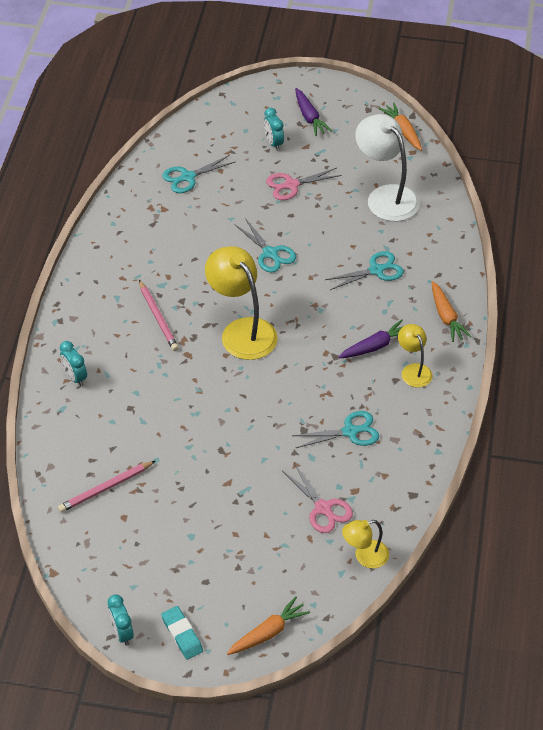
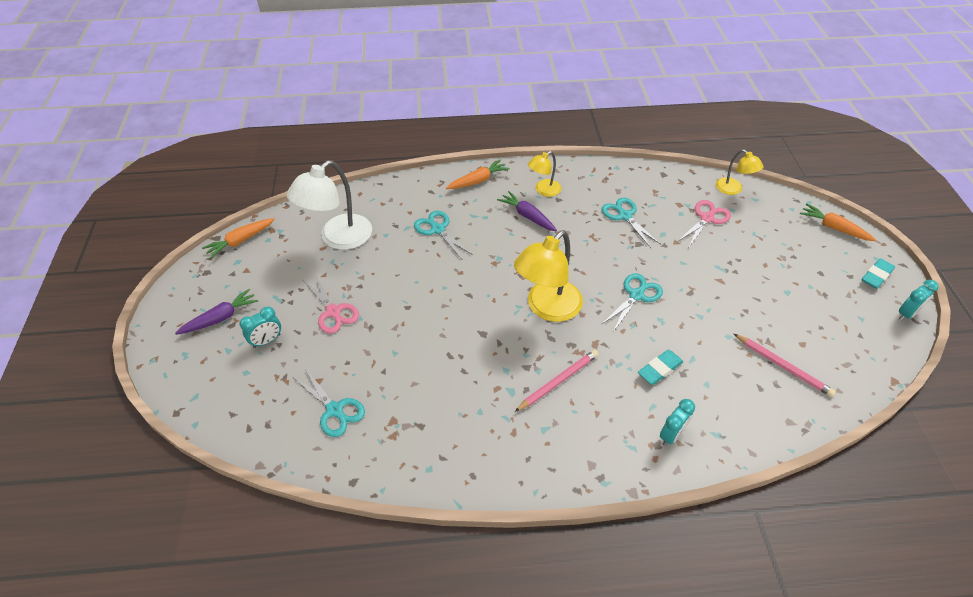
camera: 105 degrees left, 0 degrees up
turquoise scissors [235,218,296,273] -> turquoise scissors moved to [602,273,663,332]
none -> turquoise eraser [638,350,683,385]

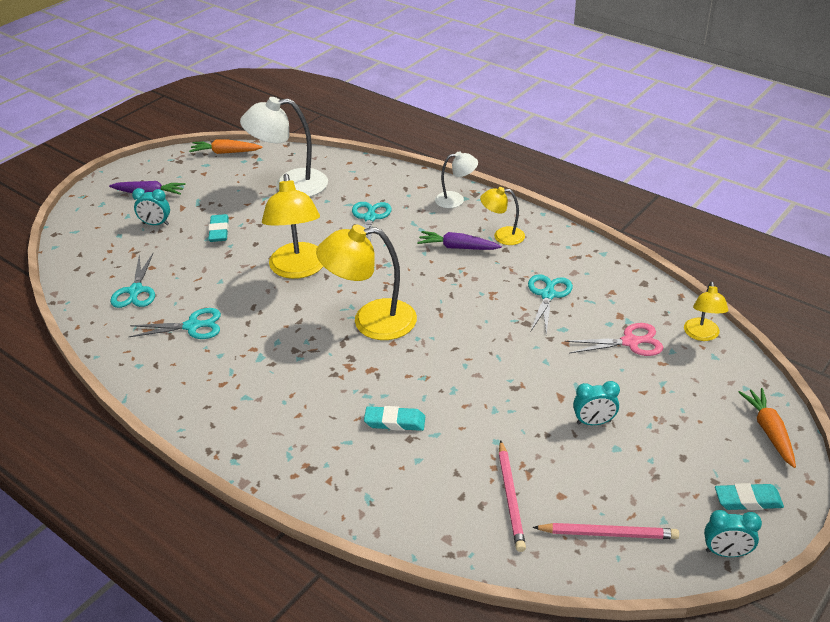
camera: 45 degrees right, 10 degrees down
pink scissors [303,275,359,334] -> turquoise eraser [208,214,229,242]
orange carrot [446,159,509,189] -> white lamp [435,151,478,208]
purple carrot [497,191,557,231] -> purple carrot turned 75 degrees counterclockwise [417,231,502,250]
pink pencil [515,350,599,412] -> pink pencil moved to [532,523,679,539]
turquoise scissors [602,273,663,332] -> turquoise scissors moved to [129,308,221,339]
turquoise clock [660,399,695,446] -> turquoise clock moved to [573,381,620,425]
none -> yellow lamp [262,174,324,279]

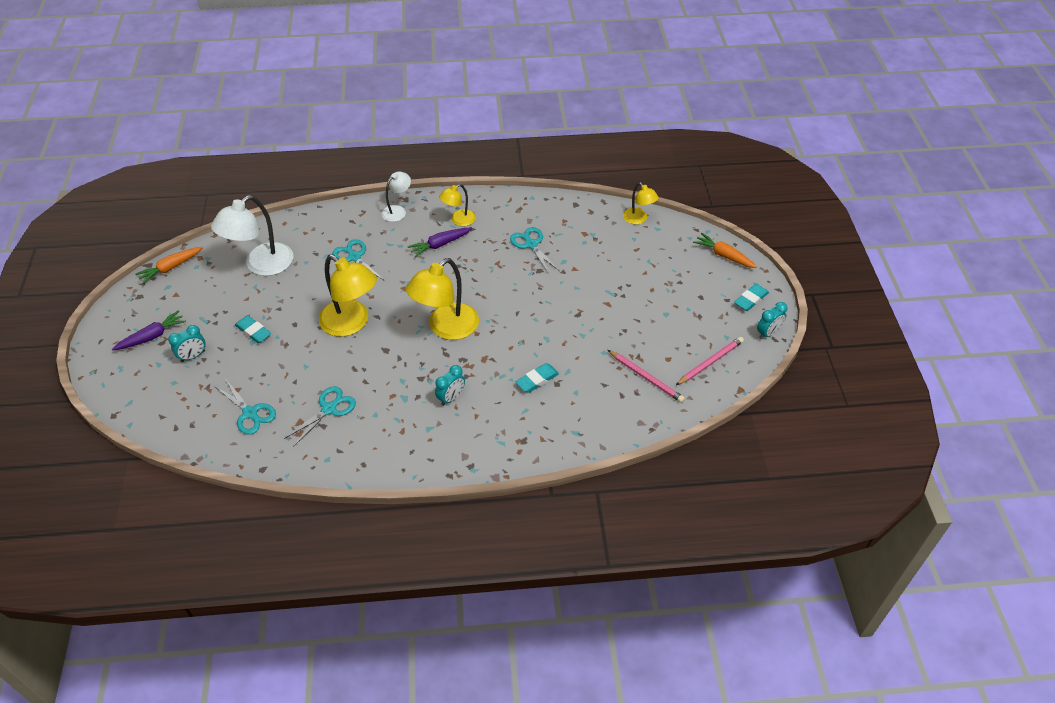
camera: 45 degrees left, 10 degrees up
pink scissors [565,323,663,356] -> none
turquoise clock [573,381,620,425] -> turquoise clock moved to [435,365,465,406]

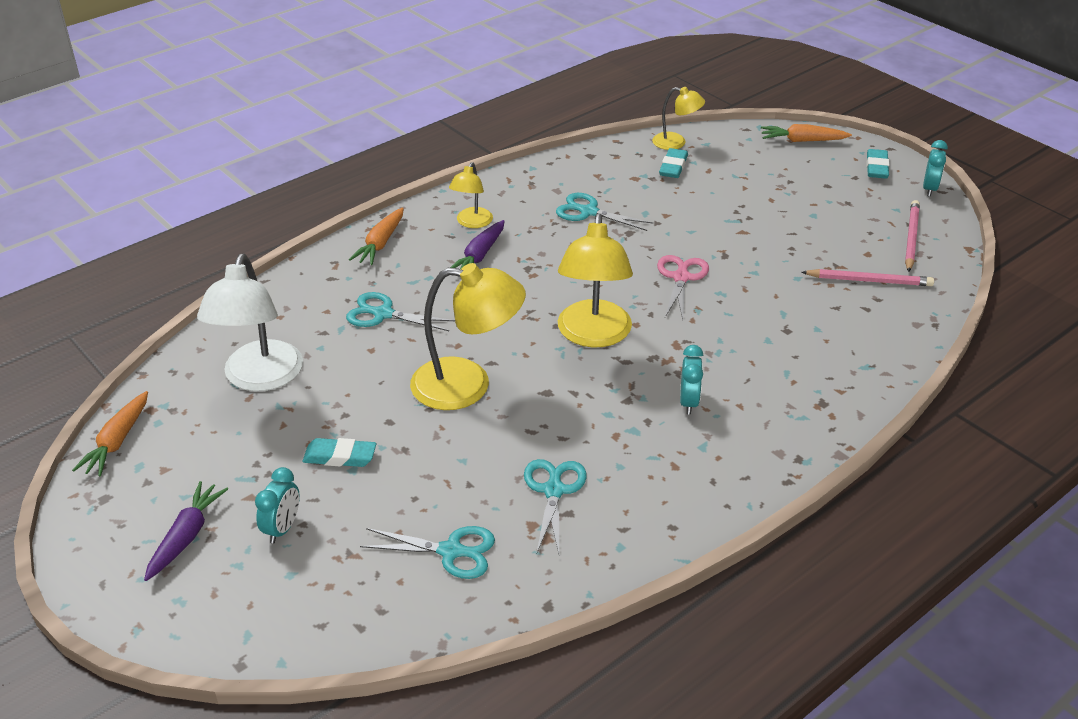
camera: 35 degrees left, 10 degrees down
white lamp [381,172,411,222] -> orange carrot [349,207,404,265]
turquoise eraser [516,363,559,393] -> turquoise eraser moved to [659,148,688,178]
none -> pink scissors [657,255,709,320]

